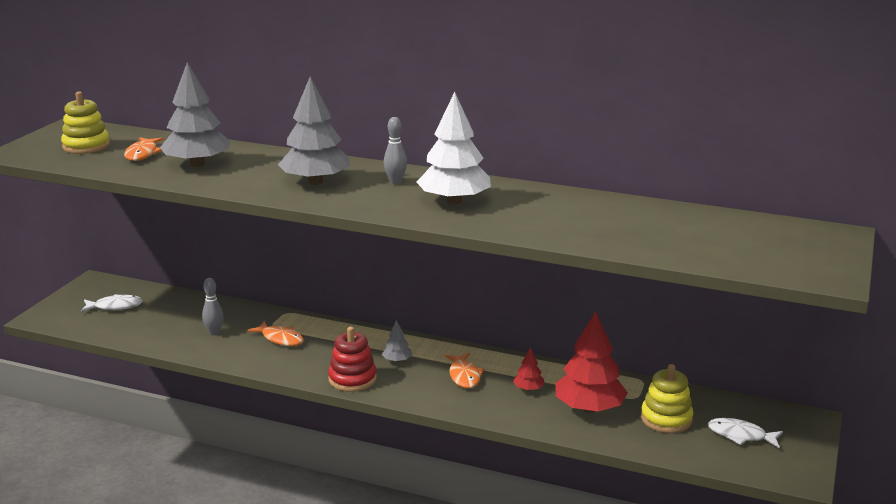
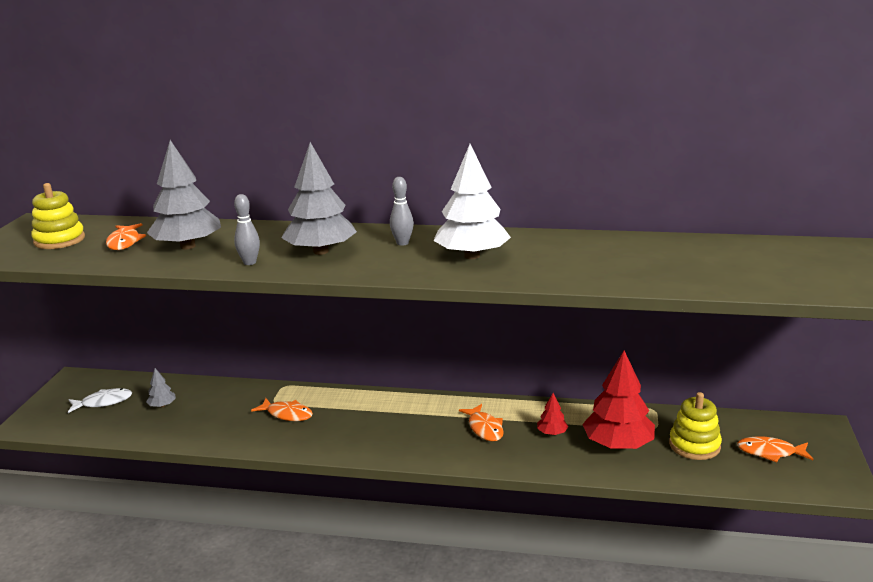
camera: 10 degrees left, 0 degrees up
grey bowling pin [202,278,224,336] -> grey bowling pin moved to [234,194,260,265]
red stacking toy [328,327,377,392] -> none
grey tree [382,320,412,362] -> grey tree moved to [146,368,176,407]
white fish [708,418,783,448] -> orange fish [737,436,813,462]

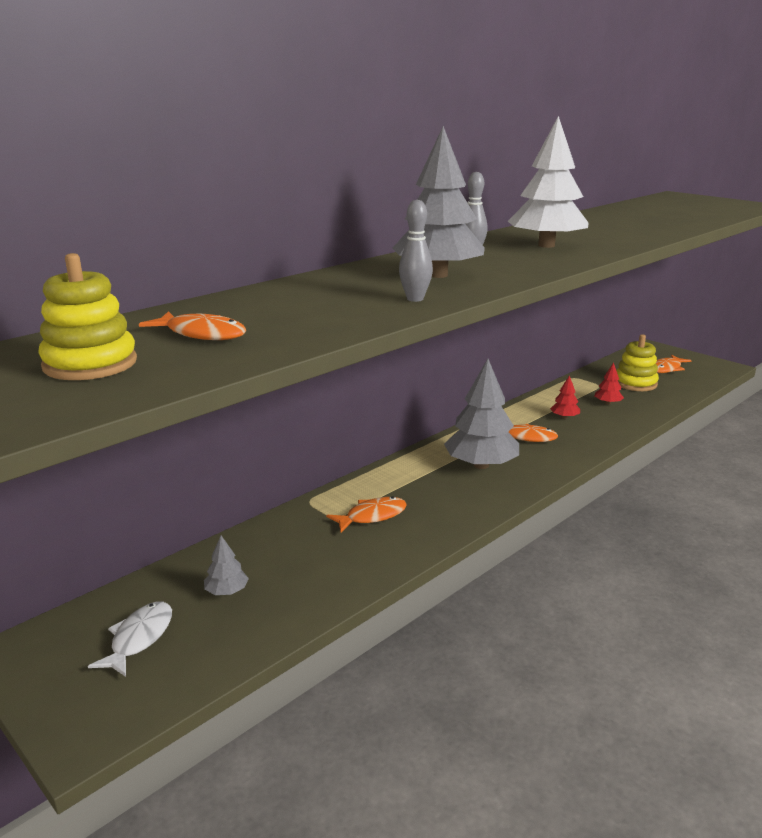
camera: 55 degrees left, 0 degrees up
grey tree [147,140,221,250] -> grey tree moved to [444,359,519,469]
red tree [582,350,655,449] -> red tree [594,363,624,405], size x0.45

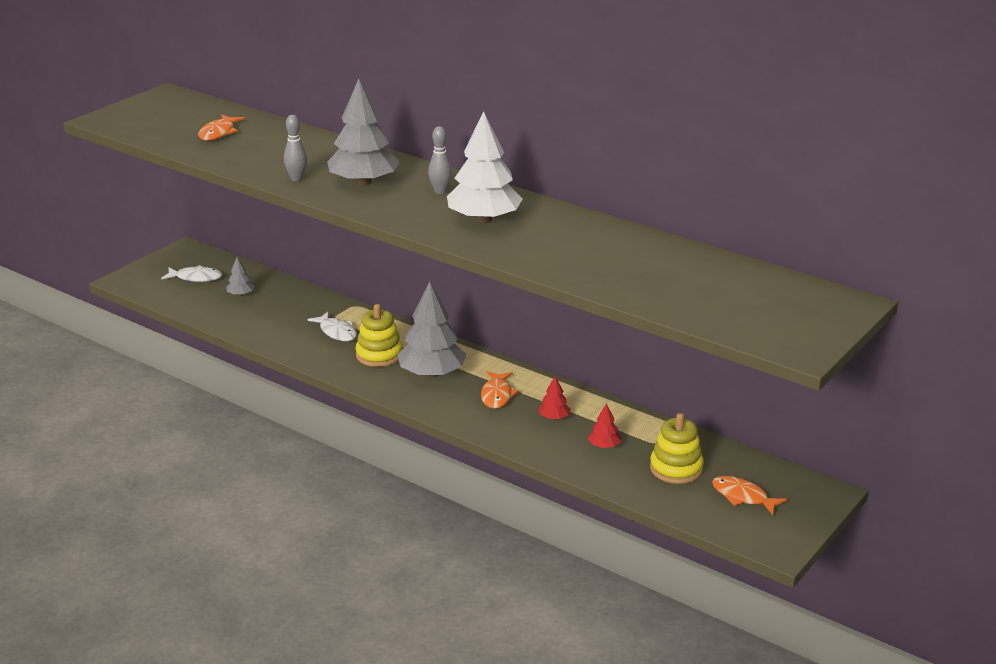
camera: 80 degrees right, 5 degrees up
yellow stacking toy [38,253,137,380] -> yellow stacking toy moved to [355,304,403,367]
orange fish [326,497,407,532] -> white fish [307,312,357,341]

